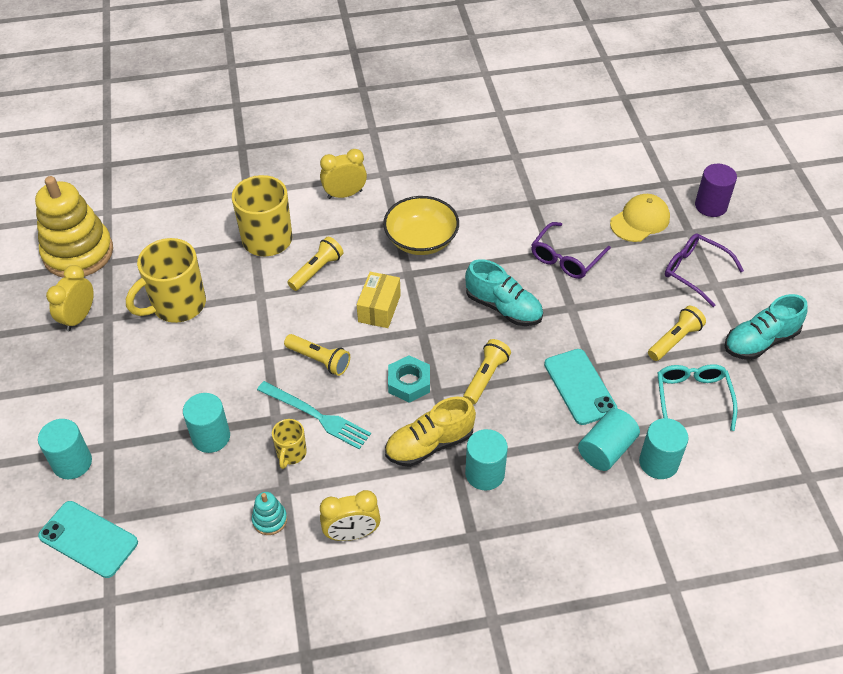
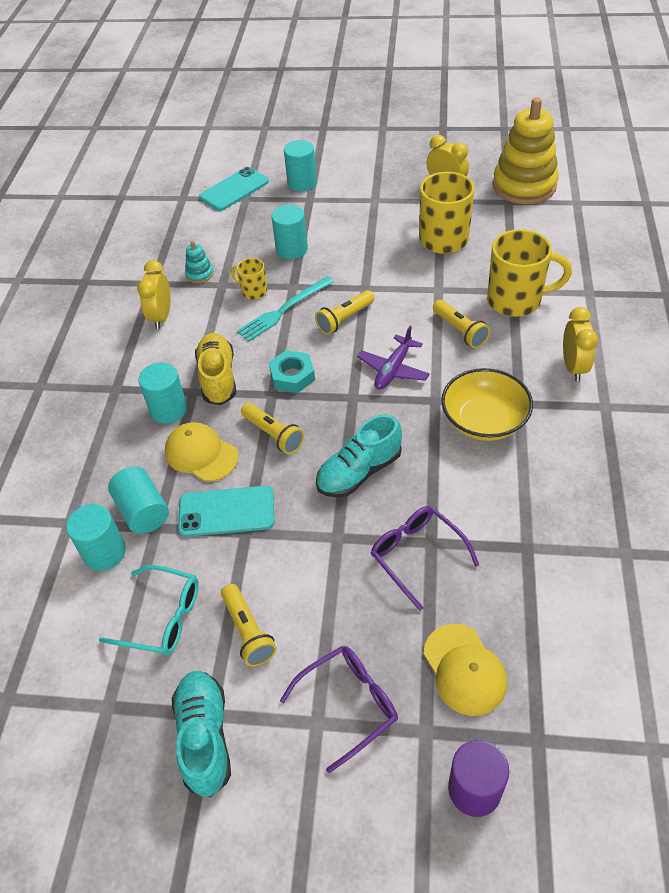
camera: 110 degrees right, 0 degrees up
yellow box [357,272,401,328] -> purple plane [357,326,430,390]
none -> yellow cap [165,422,238,482]

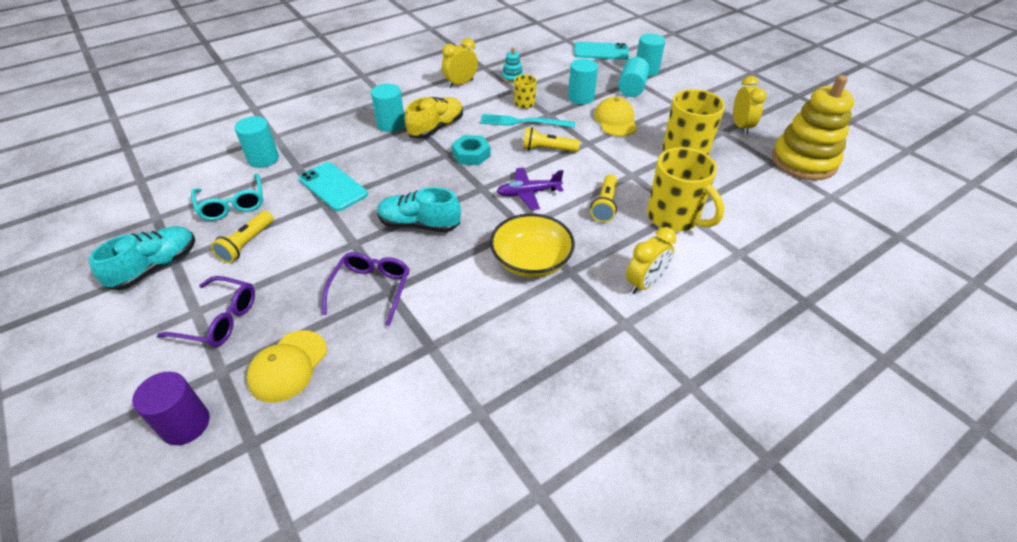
camera: 45 degrees right, 5 degrees down
turquoise cylinder [108,466,169,534] -> turquoise cylinder moved to [618,57,649,97]
yellow cap [165,422,238,482] -> yellow cap moved to [594,97,637,136]
yellow flashlight [241,403,304,454] -> none

